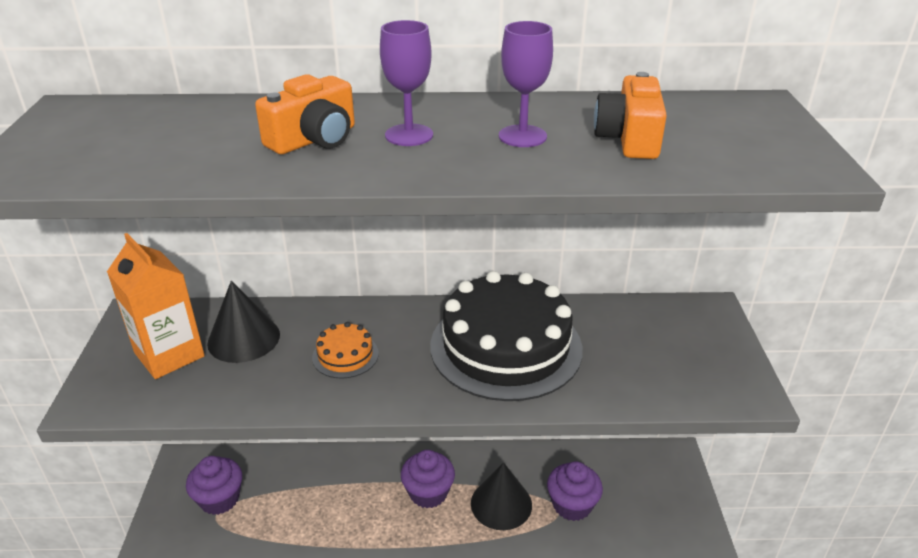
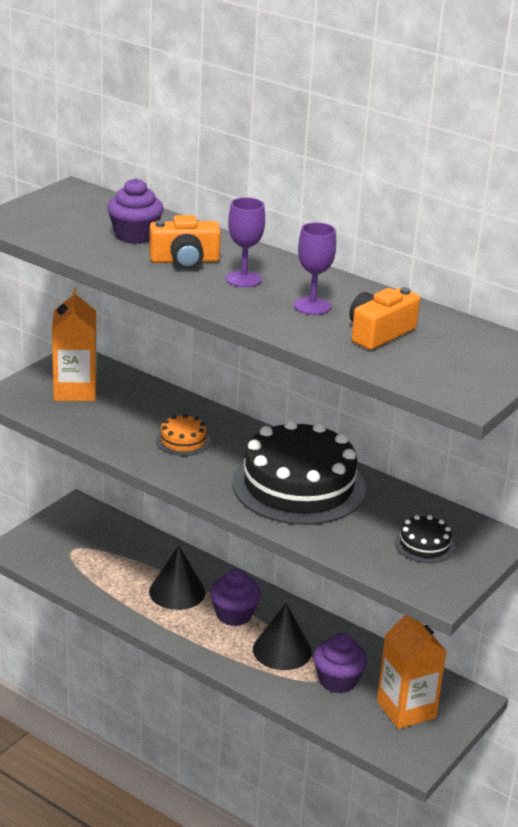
camera: 35 degrees right, 5 degrees down
purple cupcake [186,456,242,515] -> purple cupcake moved to [107,178,163,244]
black cone [207,281,280,363] -> black cone moved to [149,546,206,610]
none -> orange carton [377,615,447,729]
none -> black cake [395,515,455,563]

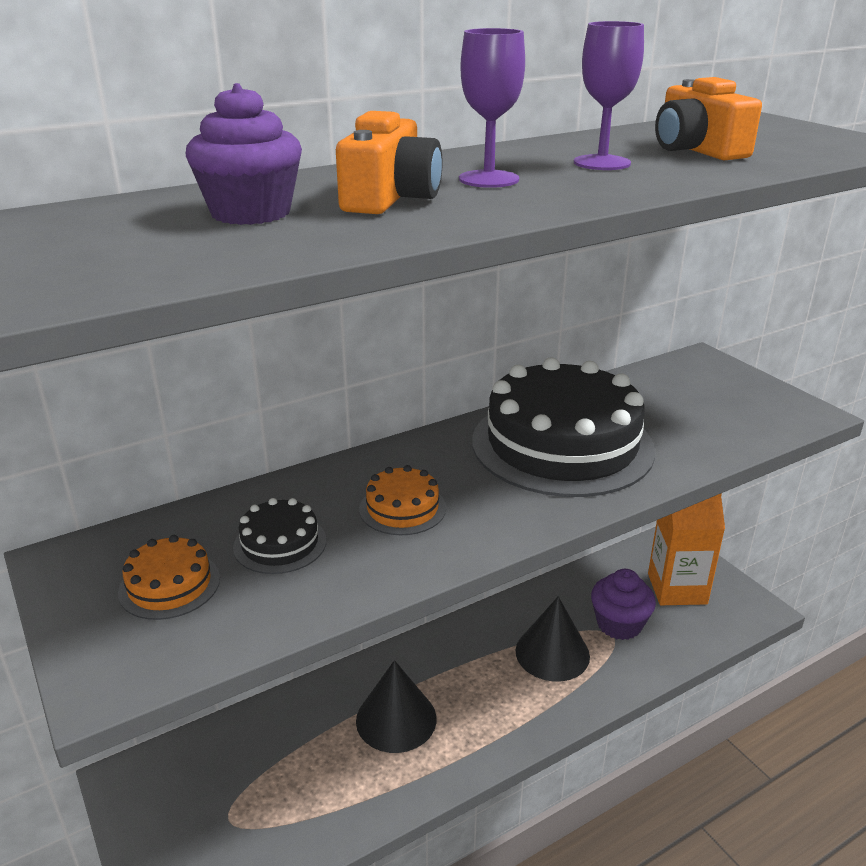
camera: 65 degrees left, 0 degrees up
orange carton [52,288,97,401] -> orange cake [118,535,220,620]
purple cupcake [210,569,261,626] -> none
black cake [395,515,455,563] -> black cake moved to [233,498,326,574]

